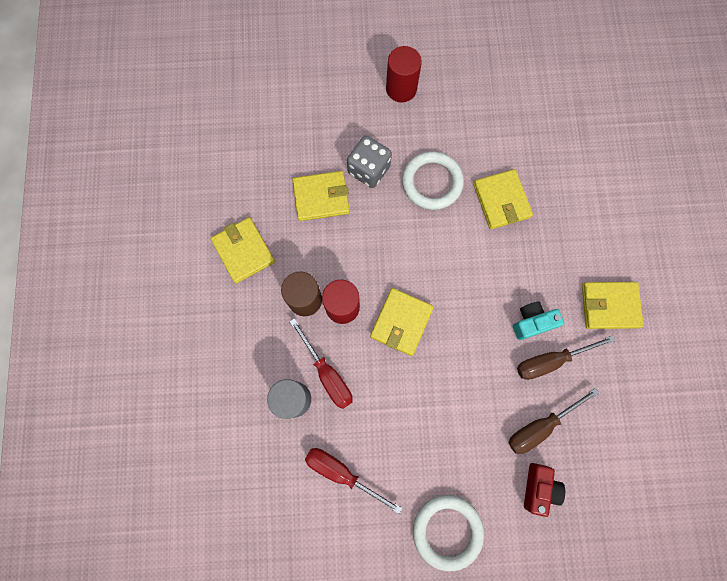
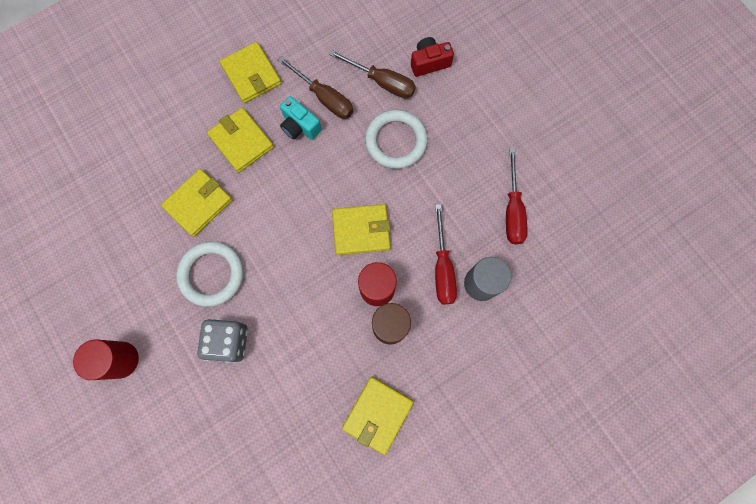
camera: 120 degrees left, 0 degrees up
red screwdriver [289,318,353,409] -> red screwdriver turned 150 degrees clockwise [435,204,457,304]
yellow wallet [292,171,350,221] -> yellow wallet moved to [207,107,274,173]
white ring [413,495,484,571] -> white ring moved to [365,109,428,169]

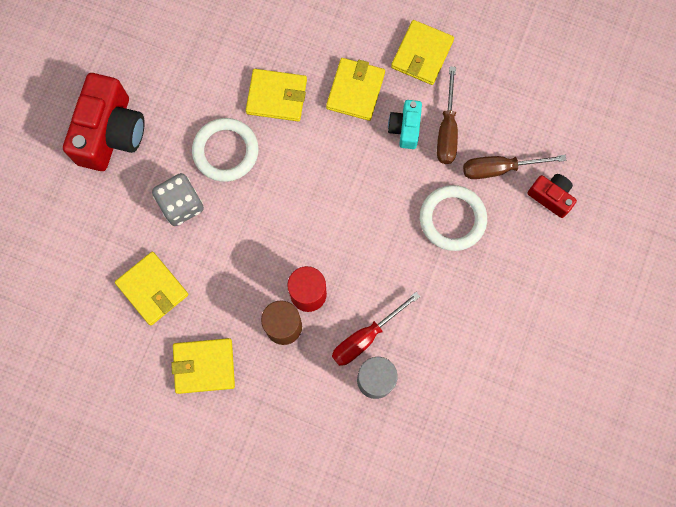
camera: 55 degrees right, 0 degrees up
red cylinder [73,340,139,380] -> red camera [63,73,144,171]
brown screwdriver [329,50,416,98] -> brown screwdriver turned 90 degrees clockwise [463,155,567,179]
yellow wallet [332,204,391,255] -> yellow wallet moved to [115,252,188,325]
red screwdriver [506,148,527,244] -> none

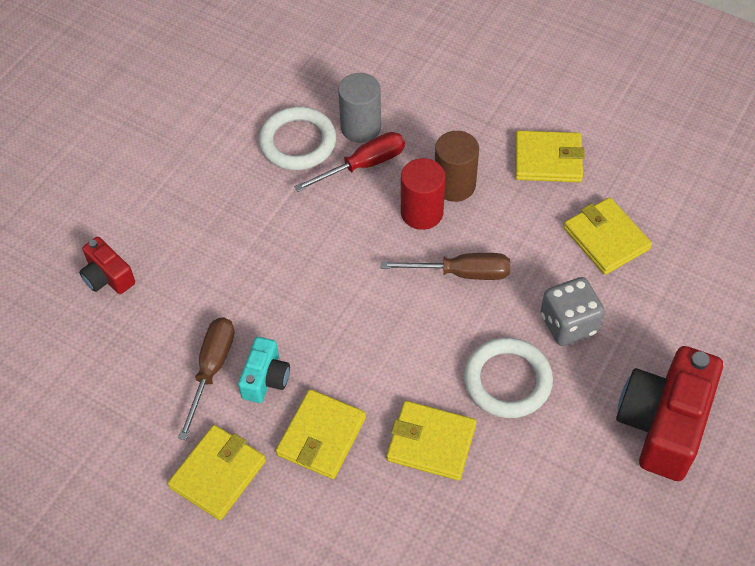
camera: 170 degrees left, 20 degrees down
white ring [420,185,487,251] -> white ring moved to [259,107,336,170]
brown screwdriver [463,155,567,179] -> brown screwdriver moved to [381,253,510,280]

